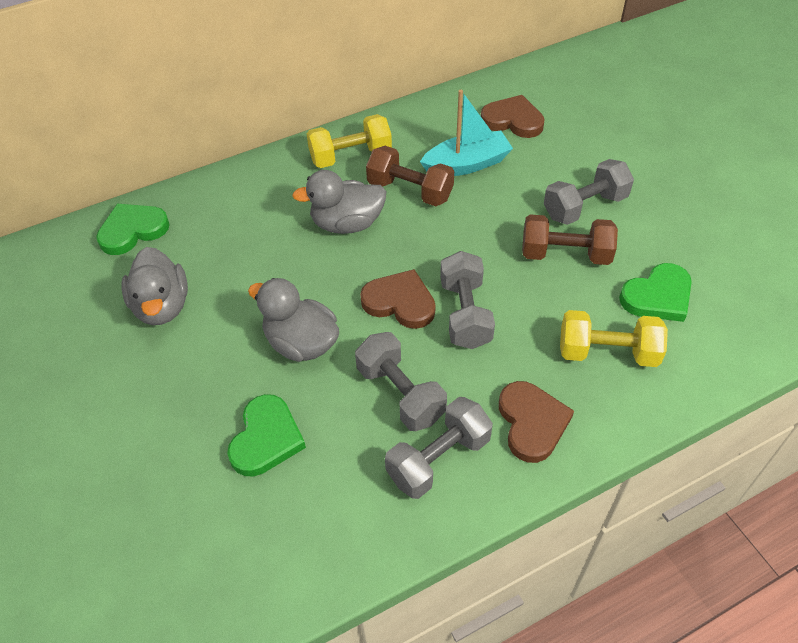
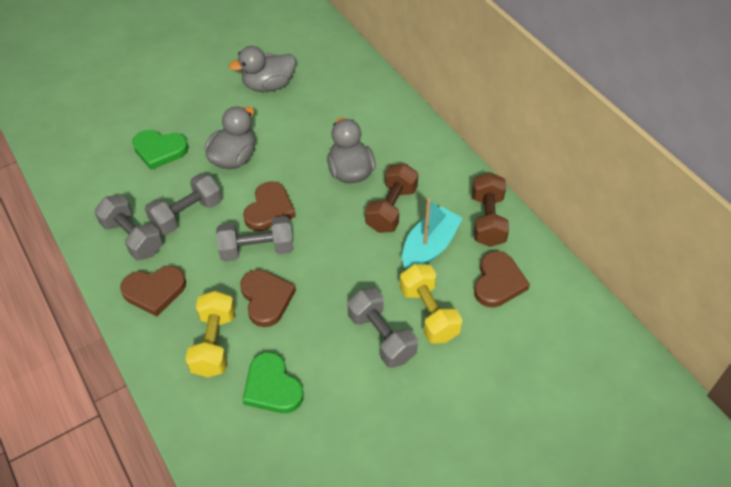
camera: 85 degrees right, 0 degrees up
green heart [96,204,170,255] -> none
yellow dumbbell [307,114,392,168] -> yellow dumbbell moved to [400,264,462,344]
turquoise boat [420,90,513,176] -> turquoise boat turned 120 degrees counterclockwise [402,198,463,270]
brown dumbbell [522,214,618,265] -> brown dumbbell moved to [472,172,509,247]
none -> brown heart [240,270,296,327]

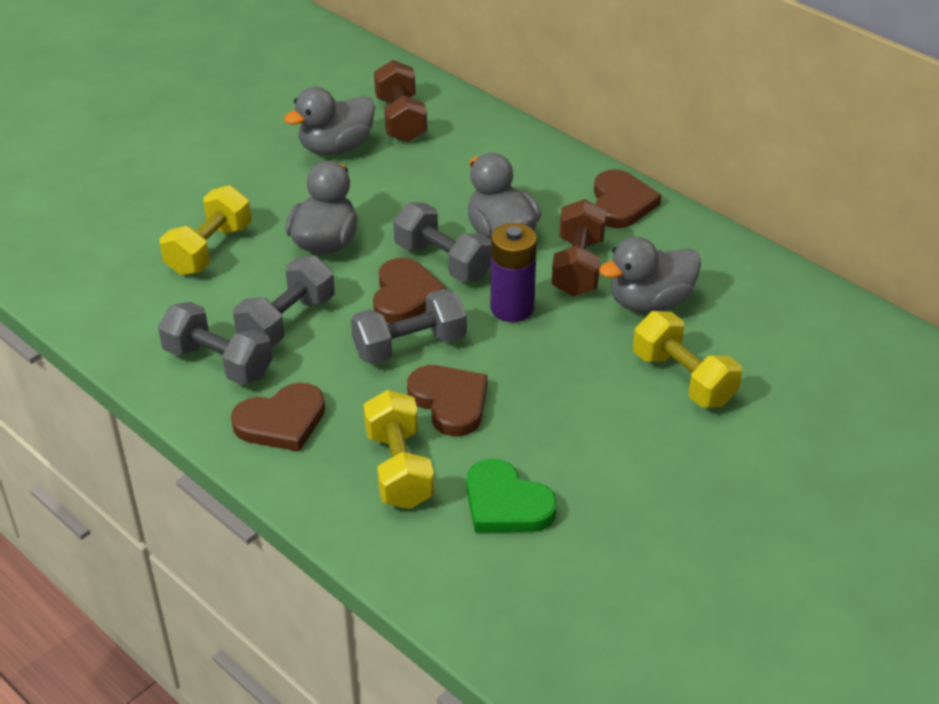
camera: 15 degrees left, 10 degrees down
green heart [132,130,188,170] -> yellow dumbbell [160,185,251,276]
grey dumbbell [347,288,418,368] -> grey dumbbell moved to [393,202,491,282]
turquoise boat [402,198,463,270] -> grey duck [599,237,701,313]
brown dumbbell [472,172,509,247] -> brown dumbbell moved to [374,60,427,142]
brown heart [474,251,530,307] -> brown heart moved to [594,169,661,228]
none -> purple battery [490,223,537,322]

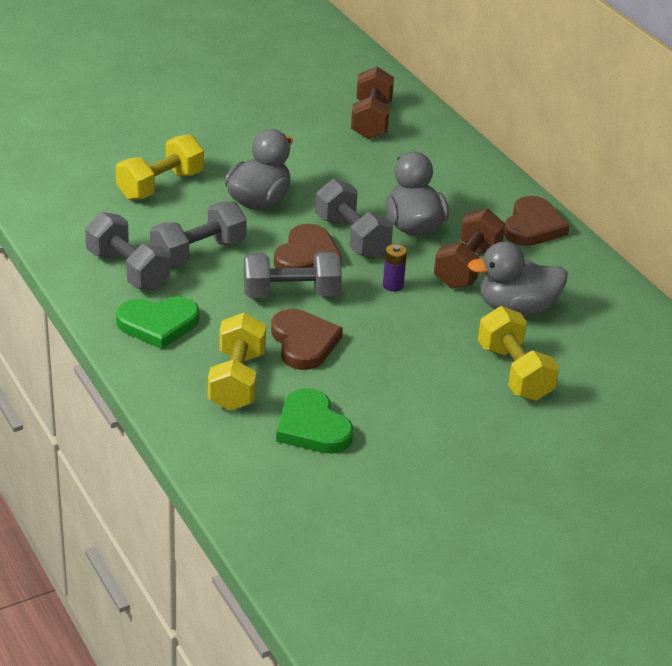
camera: 15 degrees right, 5 degrees down
brown heart [231,382,325,452] -> green heart [116,297,199,349]
grey duck [284,87,375,155] -> none
purple battery [490,223,537,322] -> purple battery [383,244,407,292], size x0.53

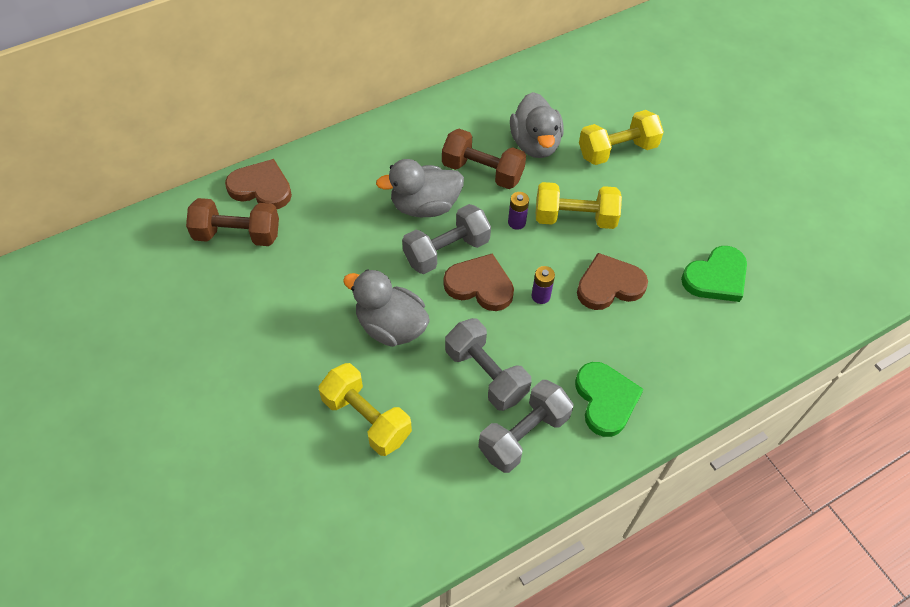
camera: 90 degrees left, 20 degrees up
yellow dumbbell [208,312,266,411] -> yellow dumbbell moved to [536,182,622,229]
grey dumbbell [243,251,342,298] -> purple battery [532,266,555,304]
brown heart [504,196,570,246] -> brown heart moved to [225,159,292,209]

